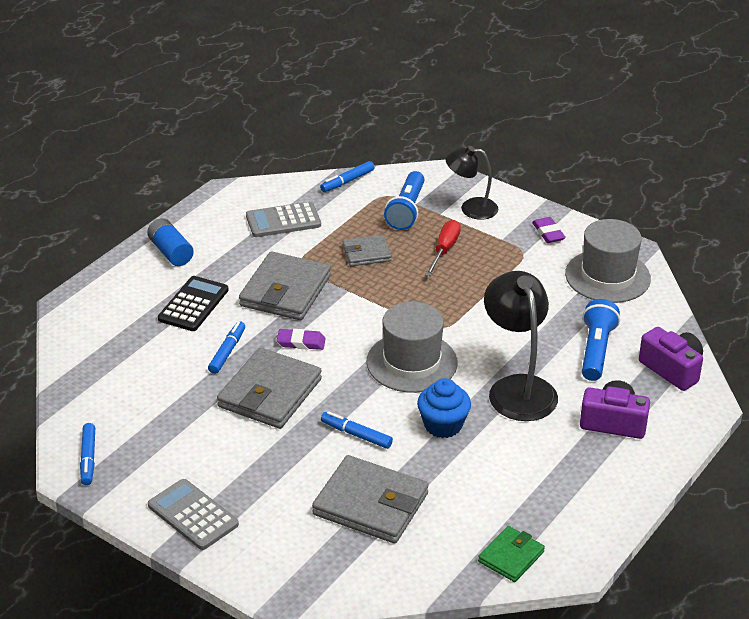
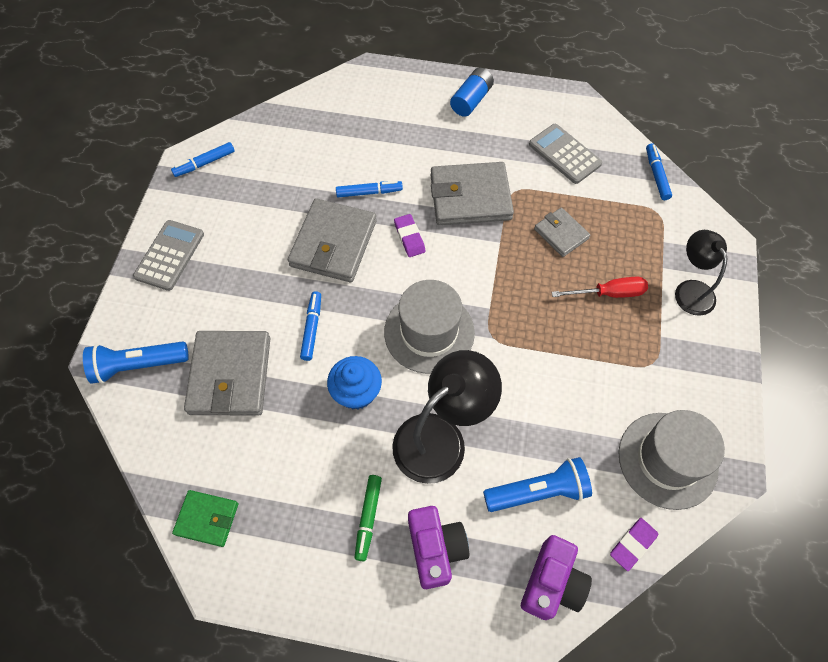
camera: 65 degrees right, 25 degrees up
black calculator [158,276,229,331] -> none
grey wallet [217,347,322,429] -> grey wallet turned 75 degrees counterclockwise [288,198,377,282]
blue marker [320,161,374,192] -> blue marker turned 60 degrees clockwise [646,143,672,200]
blue flashlight [384,171,425,230] -> blue flashlight moved to [83,341,189,384]
purple eraser [532,217,566,243] -> purple eraser moved to [610,518,658,571]
none -> green marker [355,475,382,561]

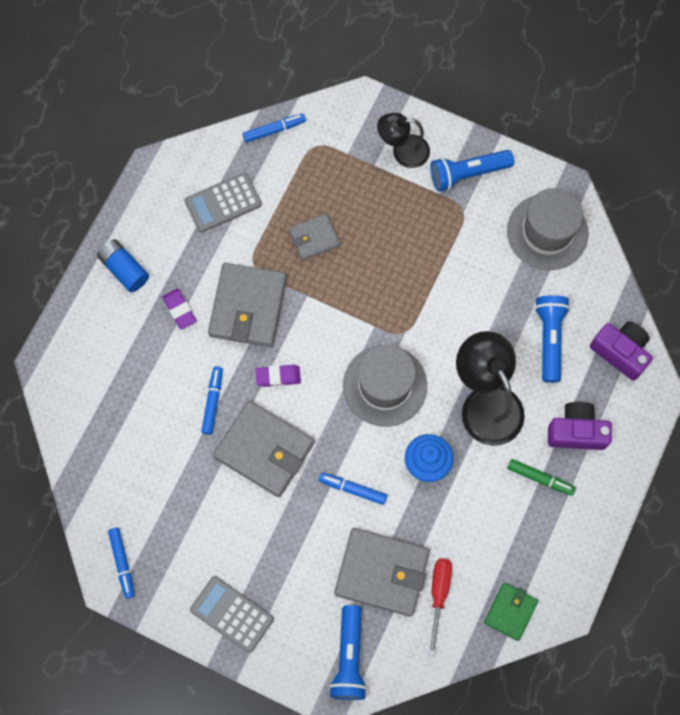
camera: 75 degrees left, 10 degrees up
red screwdriver [552,277,648,298] -> red screwdriver moved to [429,558,452,656]
purple eraser [610,518,658,571] -> purple eraser moved to [162,288,197,330]
blue marker [646,143,672,200] -> blue marker turned 150 degrees clockwise [243,113,306,143]
none -> blue flashlight [430,150,514,192]

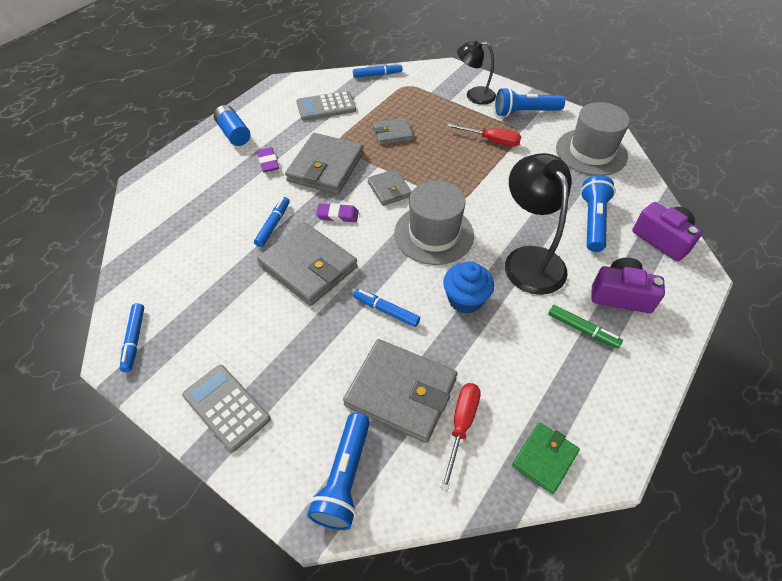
camera: 10 degrees right, 20 degrees down
none -> grey wallet [367,169,412,206]
none -> red screwdriver [447,123,521,147]

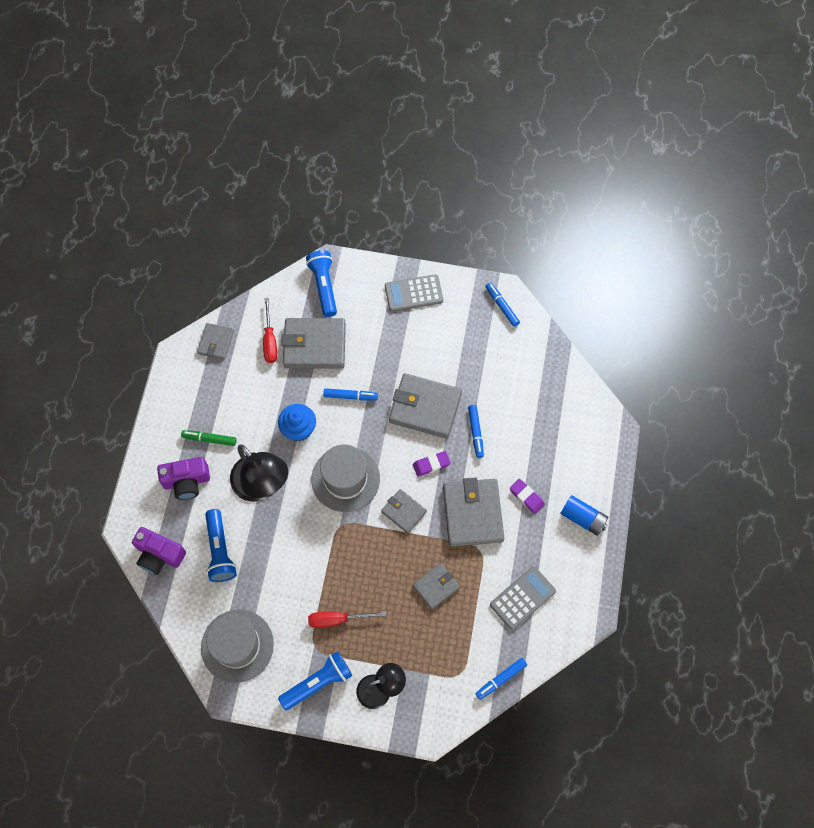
camera: 155 degrees right, 15 degrees up
grey calculator [182,365,271,452] -> grey calculator turned 150 degrees clockwise [385,274,443,312]
green wallet [512,422,580,494] -> grey wallet [197,323,234,360]

